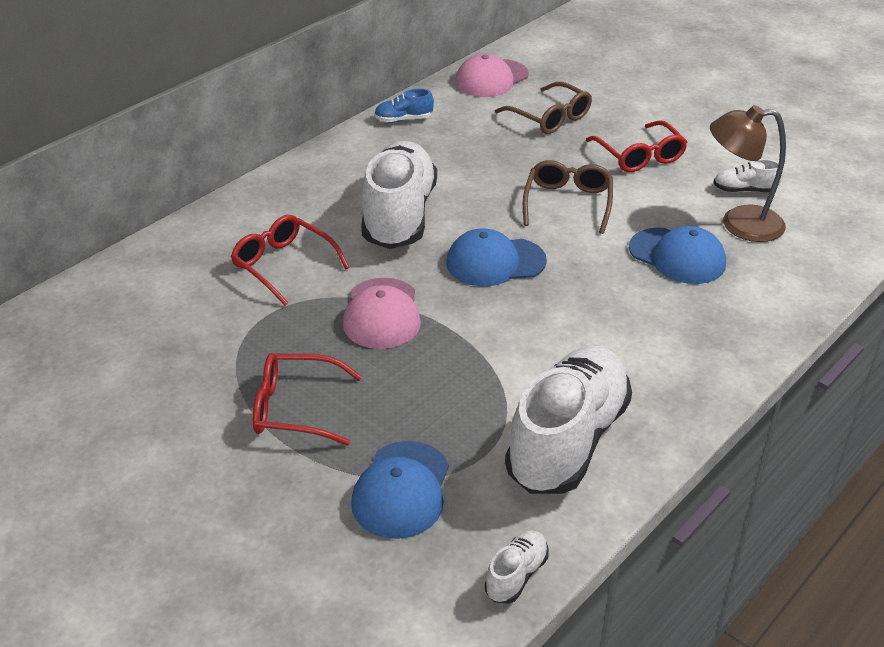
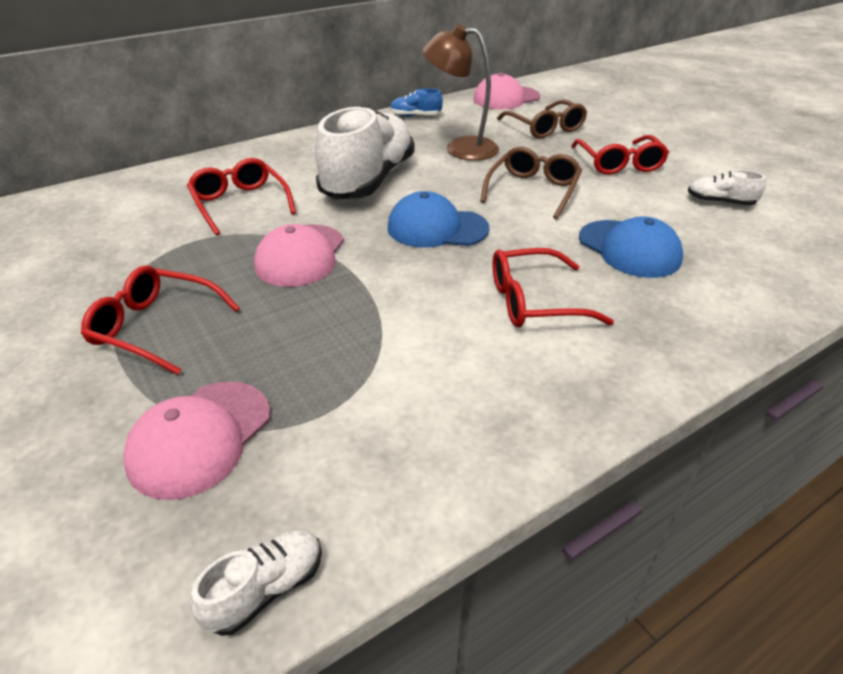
camera: 15 degrees right, 0 degrees up
blue cap [351,441,449,539] -> pink cap [123,381,270,500]
white shoe [505,346,632,494] -> none
brown lamp [710,105,786,242] -> brown lamp moved to [423,24,499,160]
none -> red glasses [492,248,614,327]

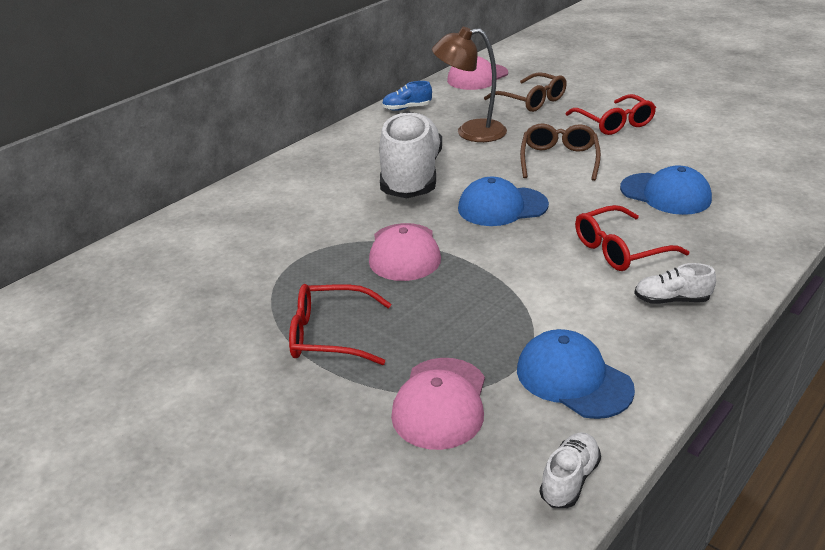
camera: 15 degrees left, 5 degrees down
red glasses [187,158,296,235] -> none
white shoe [688,170,766,205] -> white shoe moved to [634,263,716,304]
none -> blue cap [517,329,635,419]

